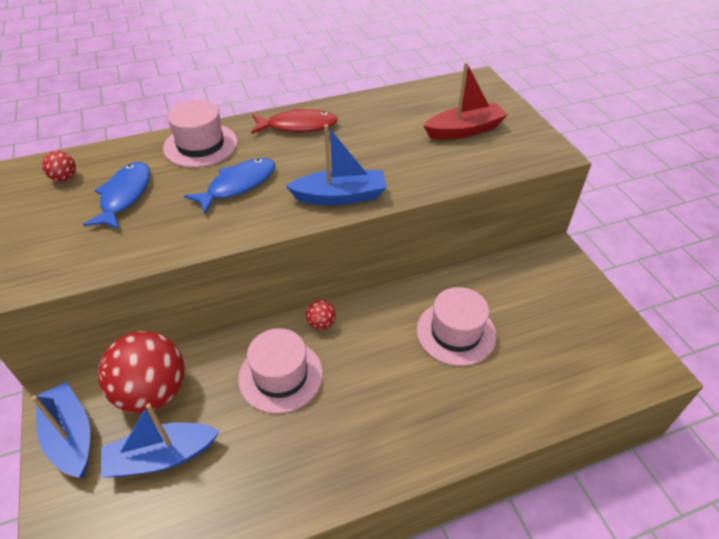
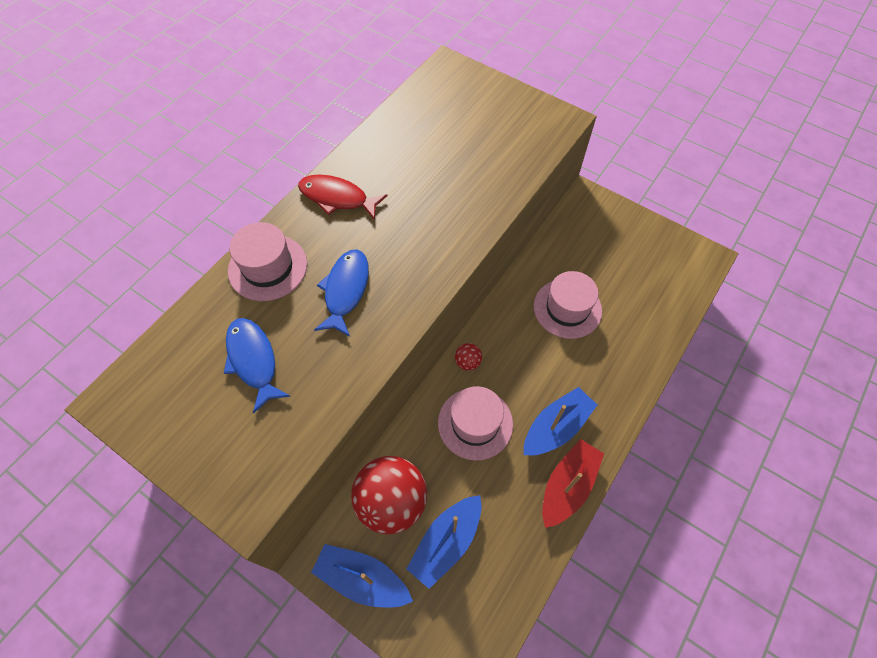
camera: 35 degrees left, 15 degrees up
red ball [42,151,76,181] -> none
red fish [251,108,338,134] -> red fish turned 120 degrees counterclockwise [298,175,388,220]
blue boat [286,124,387,205] -> blue boat moved to [524,387,597,455]
red boat [424,62,508,140] -> red boat moved to [542,439,604,528]

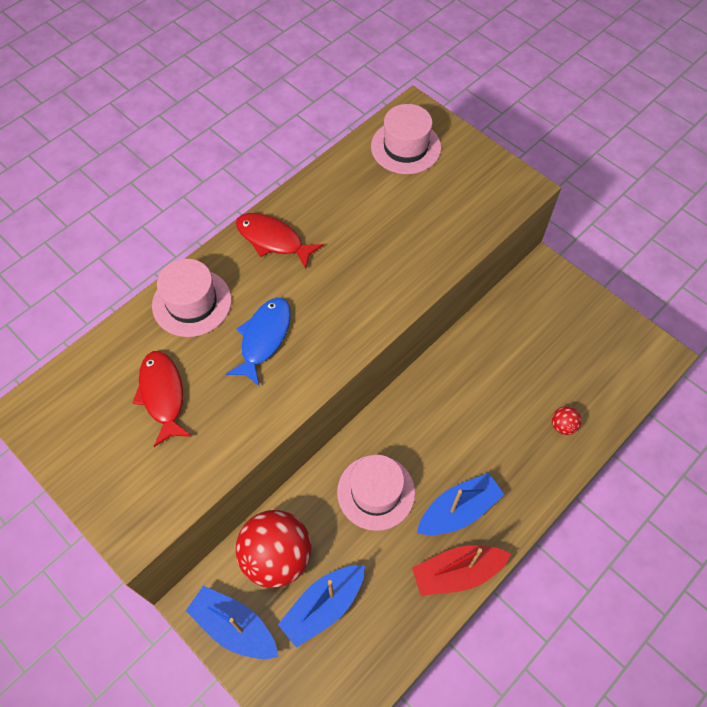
camera: 10 degrees right, 0 degrees up
blue fish [224,318,291,414] -> red fish [133,351,192,447]
red ball [455,343,482,371] -> red ball moved to [552,406,581,435]
pink hat [534,271,602,339] -> pink hat moved to [371,104,441,174]
red boat [542,439,604,528] -> red boat turned 150 degrees counterclockwise [412,545,511,596]

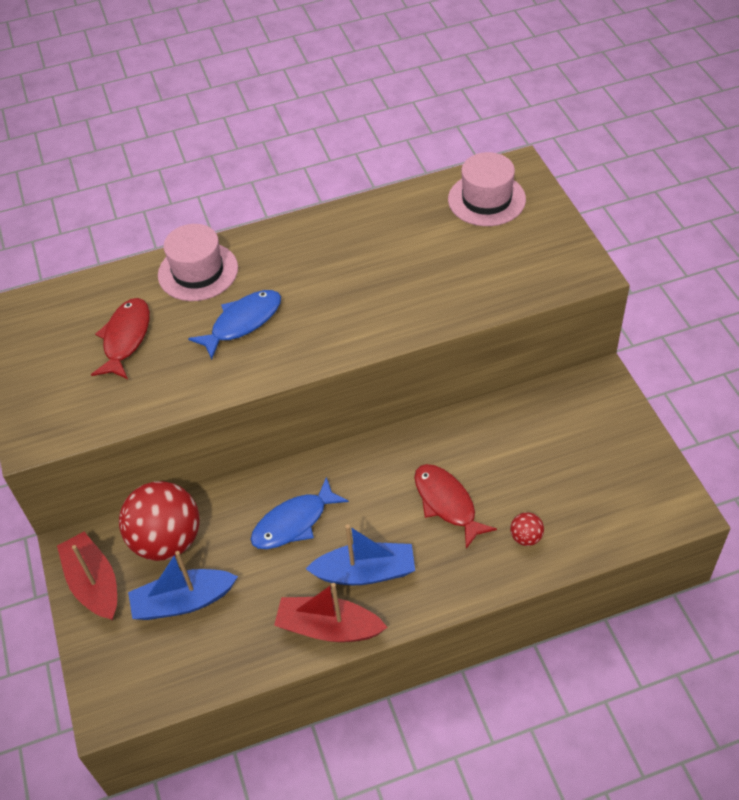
camera: 30 degrees right, 10 degrees down
blue boat [186,586,278,659] -> red boat [57,532,117,620]
red fish [236,213,324,269] -> red fish moved to [414,464,497,549]
pink hat [337,455,415,531] -> blue fish [250,477,349,549]

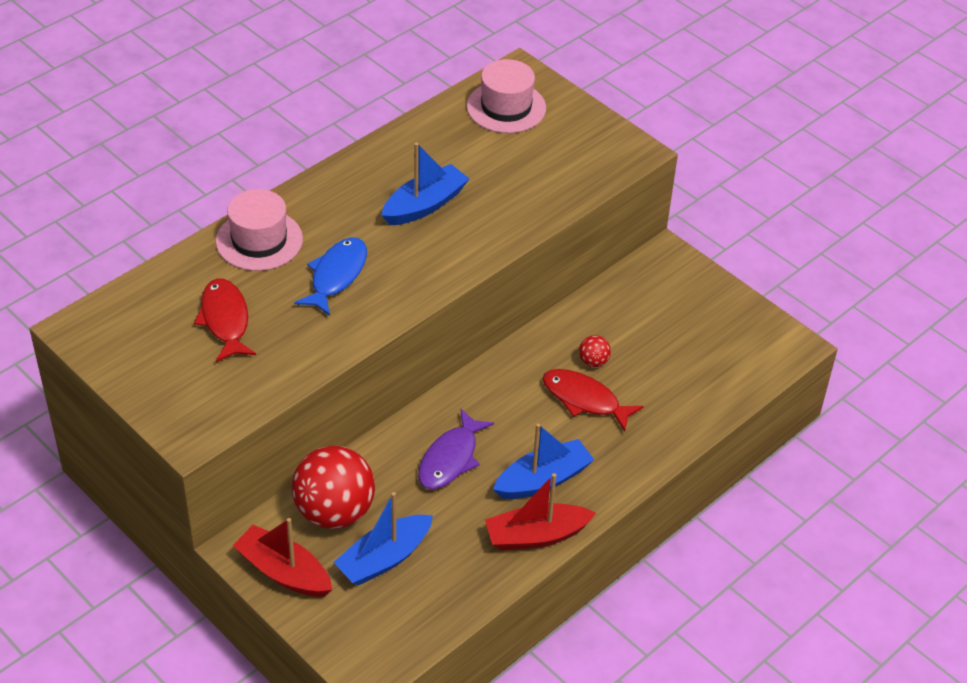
camera: 30 degrees left, 5 degrees down
blue fish [250,477,349,549] -> purple fish [418,409,494,489]
red ball [510,512,544,546] -> red ball moved to [579,335,611,367]
none -> blue boat [381,142,469,225]

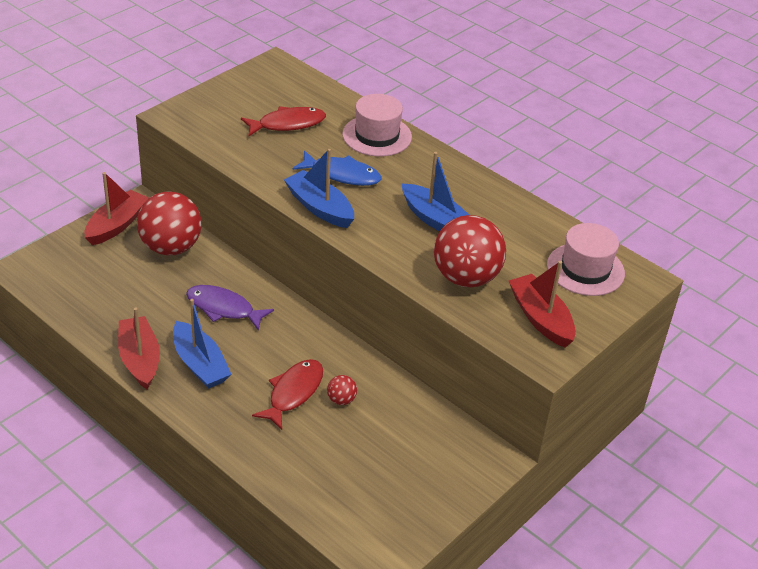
camera: 85 degrees right, 5 degrees down
blue boat [334,492,433,586] -> blue boat moved to [284,149,354,228]
none -> red ball [434,215,506,287]
none -> red boat [509,261,576,348]

